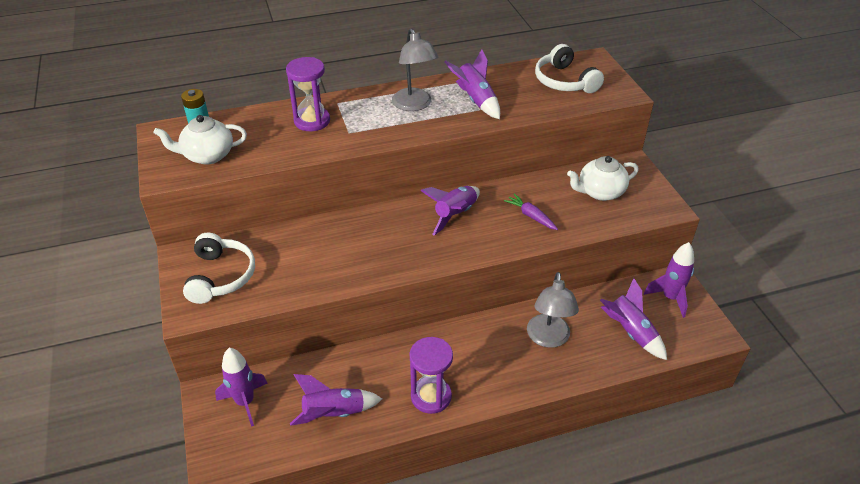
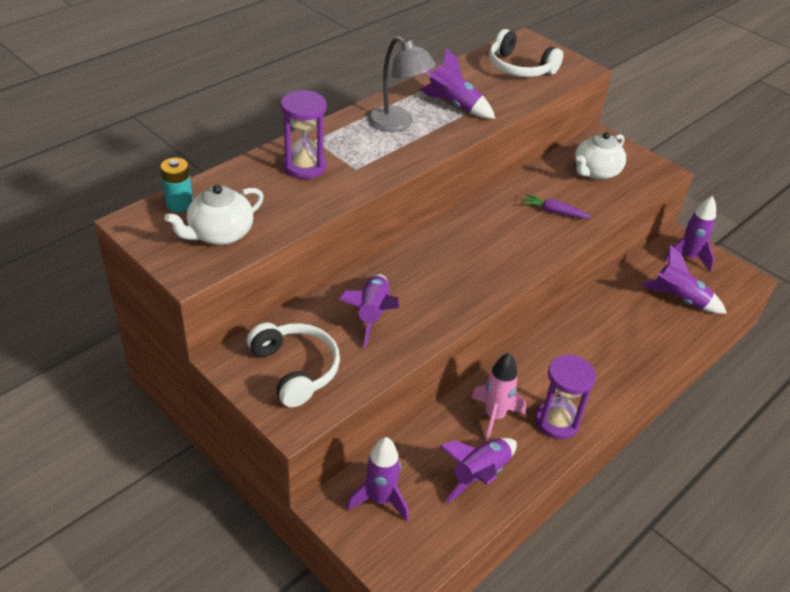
camera: 30 degrees left, 0 degrees up
purple rocket [421,186,480,236] -> purple rocket moved to [339,274,400,348]
grey lamp [527,272,579,348] -> none
none -> pink rocket [471,353,526,441]

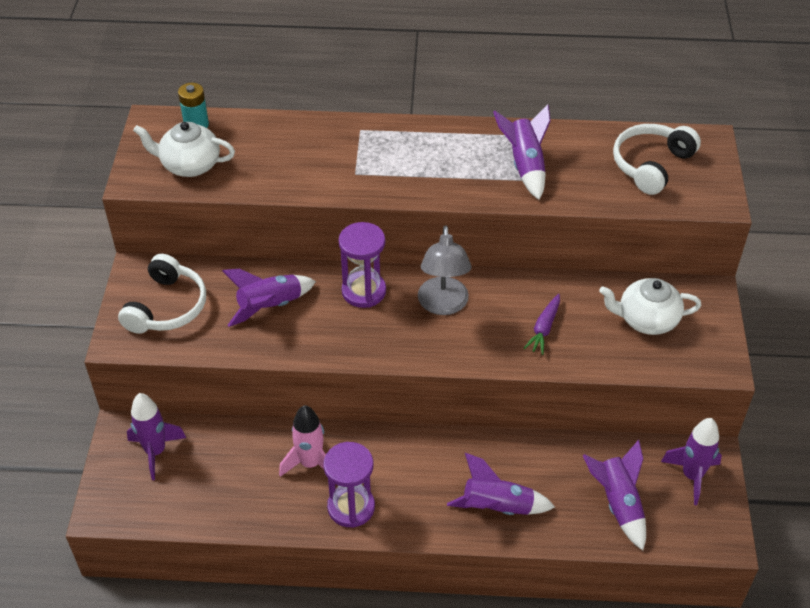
camera: 50 degrees right, 5 degrees up
purple hourglass [281,90,327,179] -> purple hourglass moved to [339,222,386,308]
grey lamp [368,36,436,132] -> grey lamp moved to [418,225,471,315]
purple rocket [440,438,517,503] -> purple rocket moved to [447,453,555,515]
white headphones [489,29,563,77] -> white headphones turned 45 degrees clockwise [613,124,701,195]
purple carrot [522,194,592,219] -> purple carrot turned 135 degrees counterclockwise [524,294,560,355]

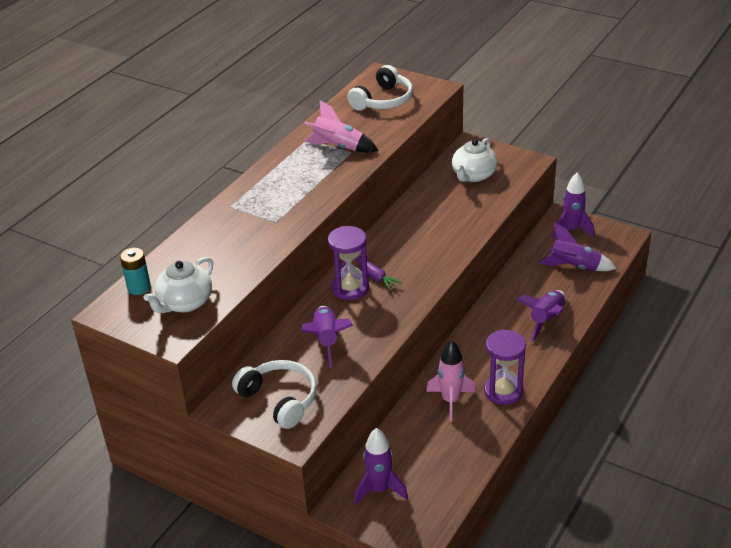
camera: 60 degrees left, 10 degrees down
grey lamp [418,225,471,315] -> none
purple rocket [493,104,550,200] -> pink rocket [304,100,379,152]
purple carrot [524,294,560,355] -> purple carrot moved to [355,256,402,291]
white headphones [613,124,701,195] -> white headphones turned 120 degrees counterclockwise [347,65,413,111]

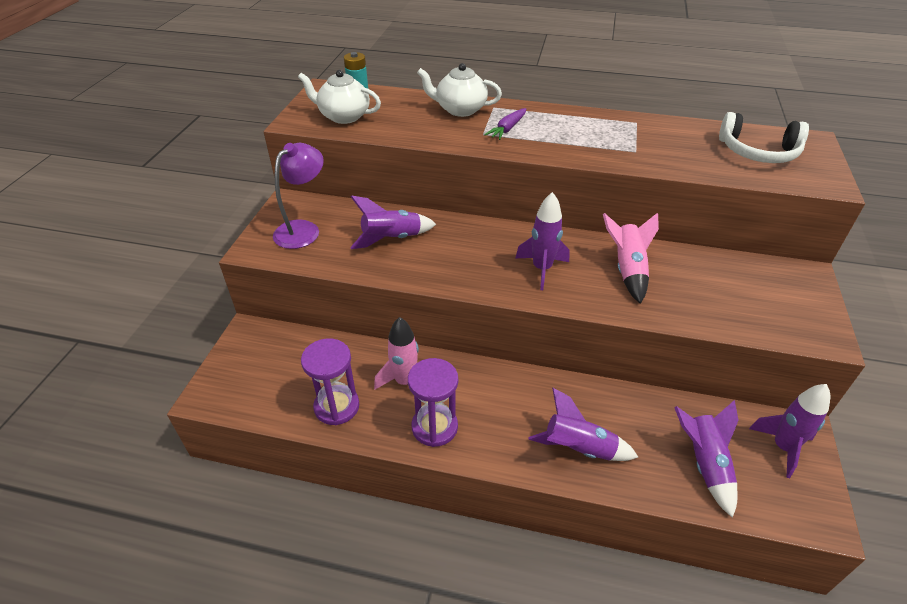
camera: 70 degrees right, 5 degrees up
white headphones [232,360,317,429] -> purple lamp [273,143,324,249]
pink rocket [304,100,379,152] -> pink rocket moved to [603,213,659,304]
purple hourglass [328,226,369,300] -> purple hourglass moved to [301,338,359,425]
purple rocket [354,428,408,505] -> purple rocket moved to [515,192,570,290]
purple carrot [355,256,402,291] -> purple carrot moved to [484,108,526,140]
white teapot [452,138,497,182] -> white teapot moved to [417,63,502,117]

